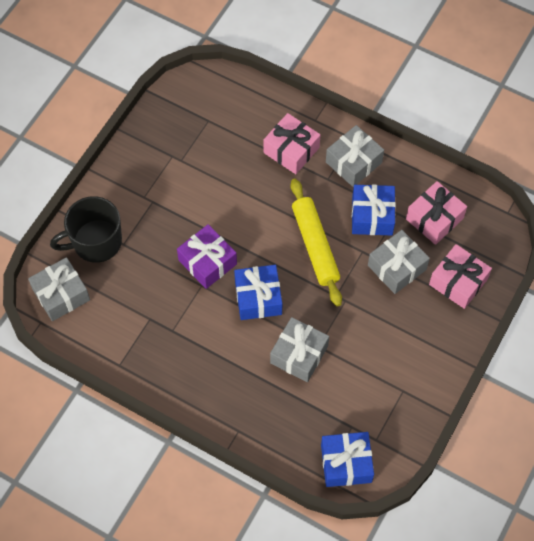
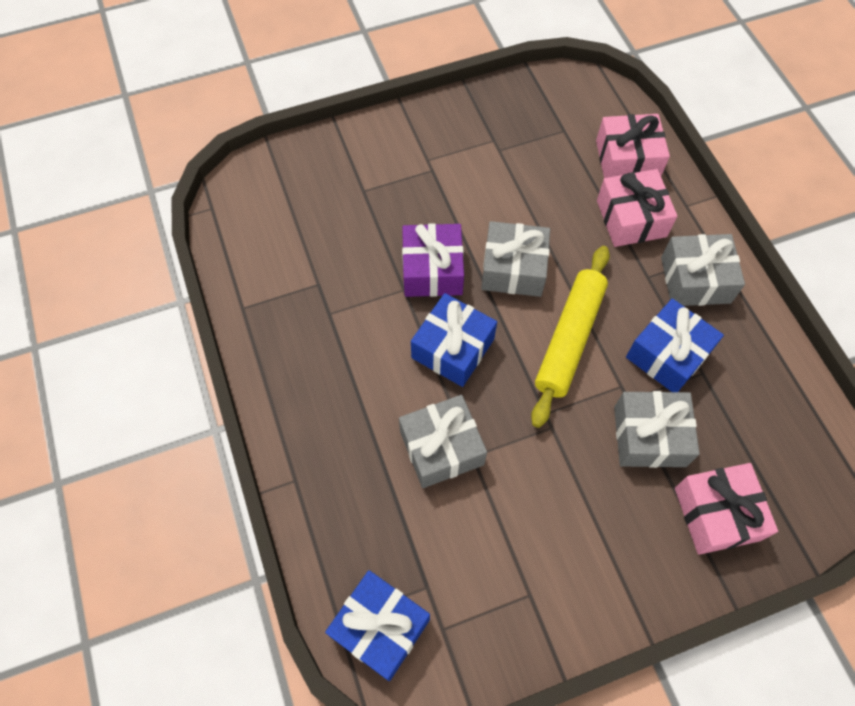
camera: 40 degrees right, 0 degrees up
grey gift [28,257,90,321] -> grey gift moved to [481,221,550,297]
black mug [50,196,122,263] -> none
pink gift [406,181,467,245] -> pink gift moved to [596,114,670,178]

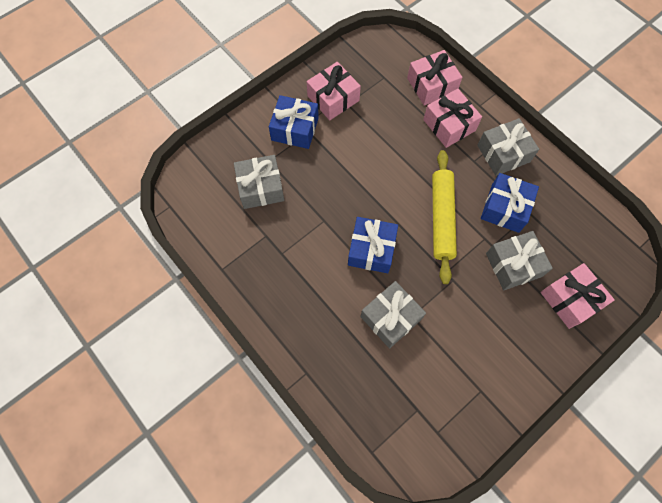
camera: 20 degrees left, 5 degrees up
blue gift [325,570,430,681] -> blue gift moved to [269,95,319,149]
purple gift [402,223,464,297] -> none
grey gift [481,221,550,297] -> grey gift moved to [234,155,284,209]
none -> pink gift [307,62,361,120]

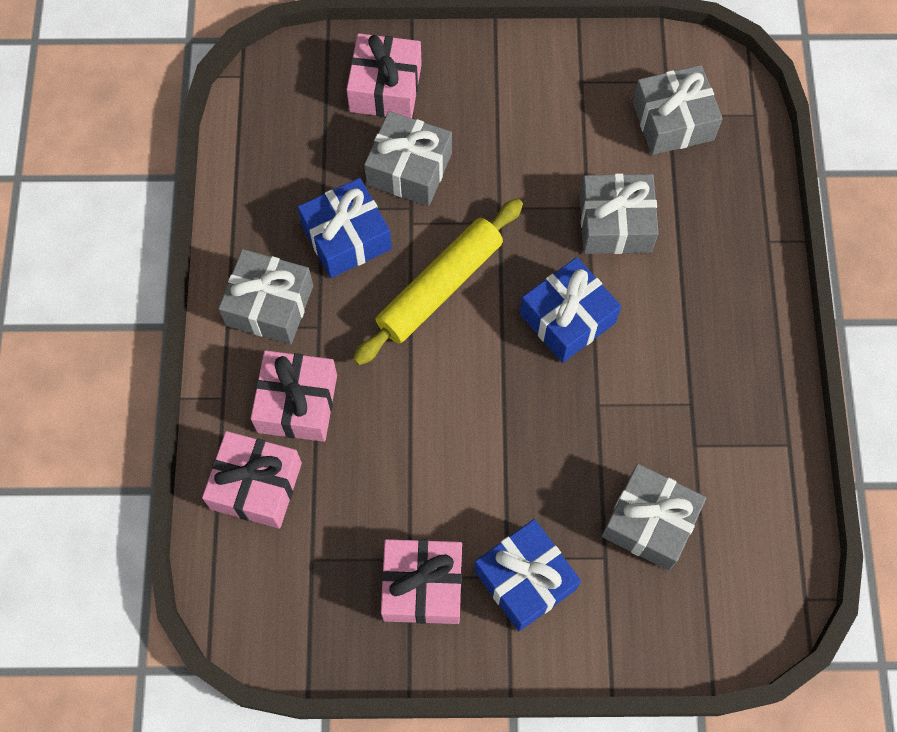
camera: 140 degrees left, 0 degrees up
none -> grey gift [632,65,723,155]

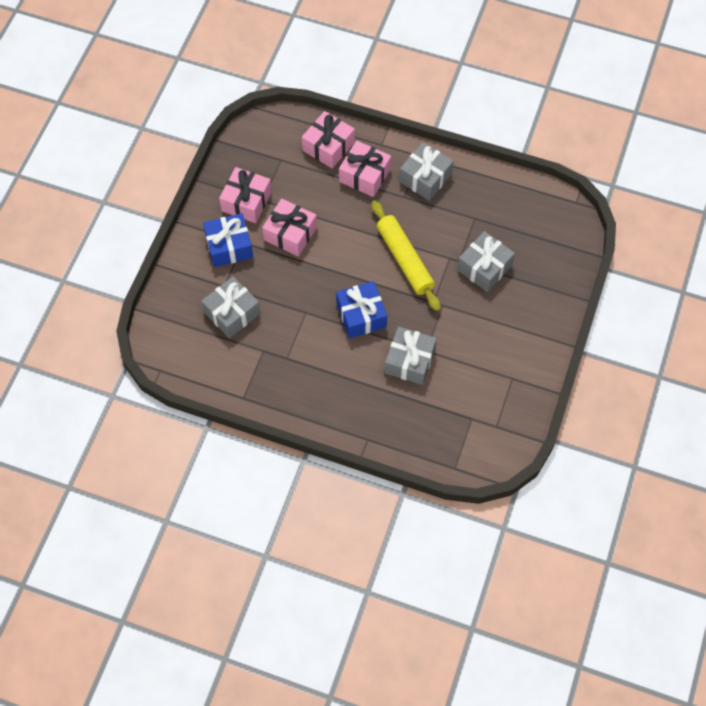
camera: 110 degrees right, 5 degrees down
blue gift [298,178,392,278] -> none
pink gift [346,33,422,118] -> pink gift moved to [262,198,317,256]
grey gift [632,65,723,155] -> none

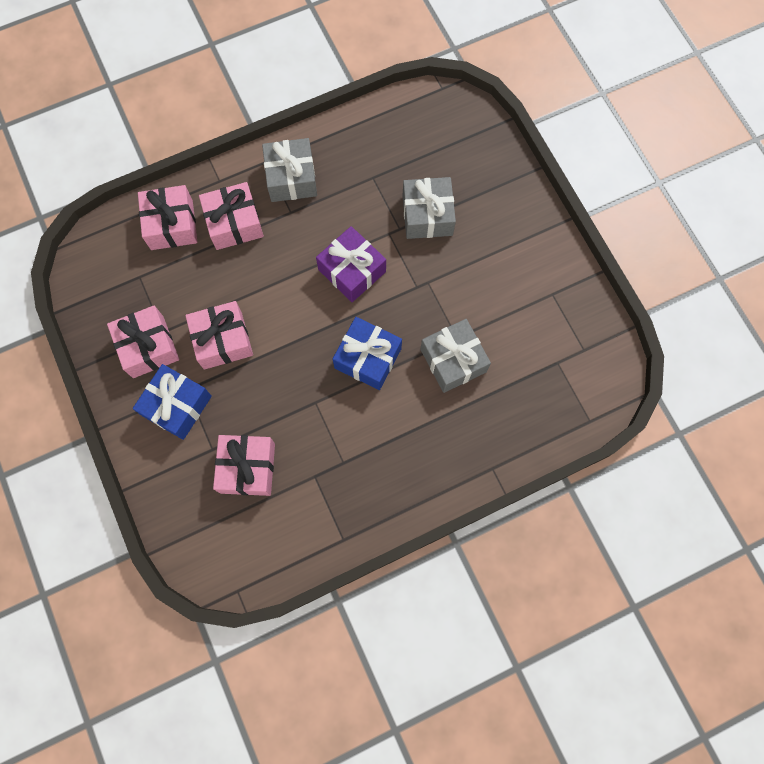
camera: 45 degrees left, 10 degrees up
grey gift [201,276,260,338] -> pink gift [213,435,275,496]
yellow rolling pin [371,200,441,311] -> purple gift [316,226,386,302]

